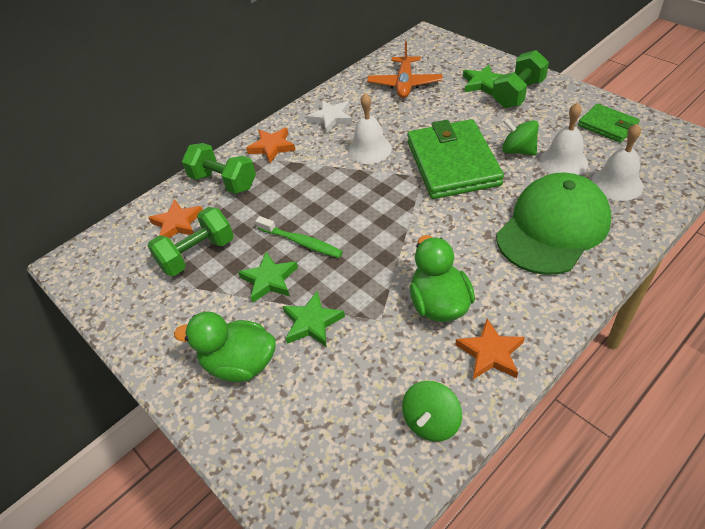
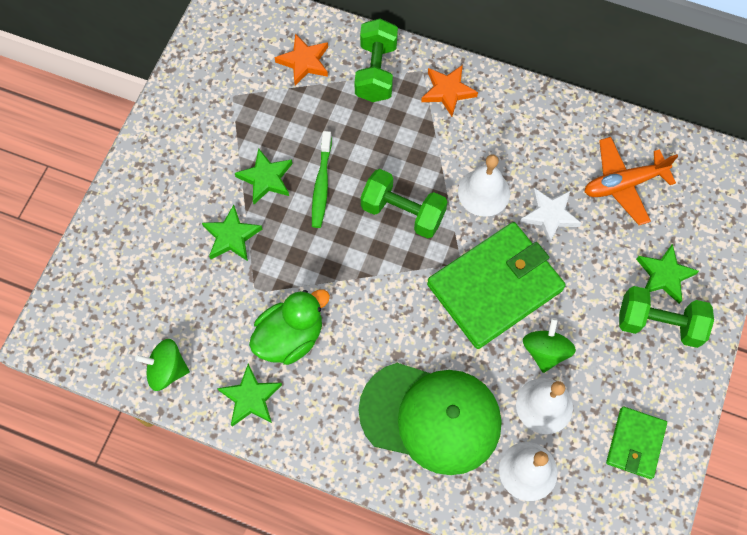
camera: 60 degrees right, 20 degrees up
green dumbbell [148,207,234,276] -> green dumbbell moved to [361,169,447,238]
green duck [174,311,276,382] -> none
white star [307,100,353,134] -> white star moved to [520,188,581,244]
orange star [456,319,525,379] -> green star [217,364,282,427]

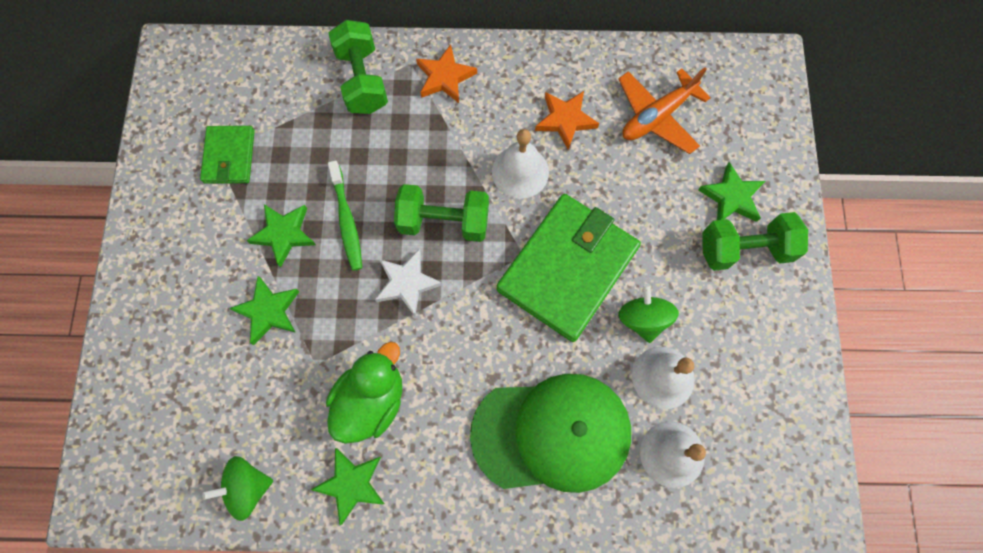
camera: 20 degrees left, 5 degrees up
orange star [274,34,328,86] -> orange star moved to [535,91,599,150]
white star [520,188,581,244] -> white star moved to [375,249,442,316]
green wallet [606,407,667,479] -> green wallet moved to [200,126,255,184]

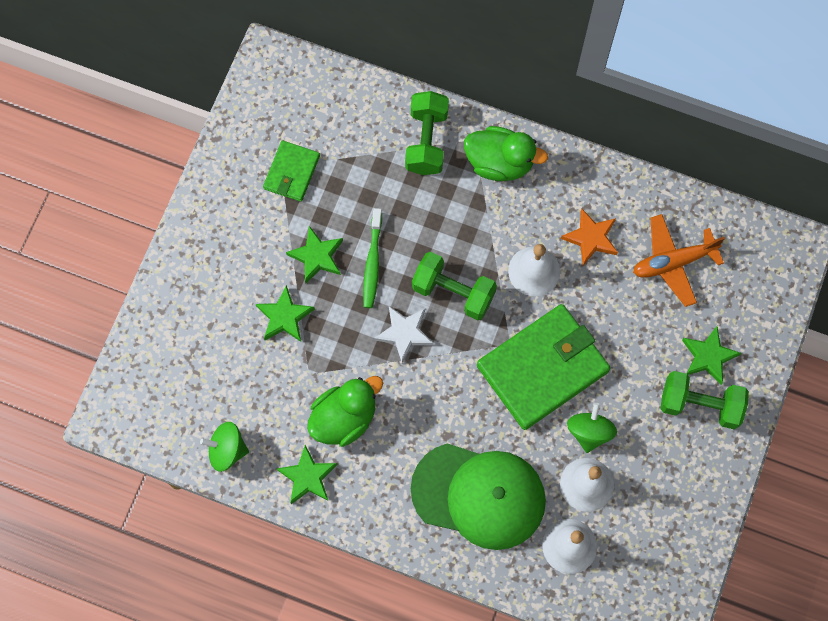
camera: 20 degrees right, 0 degrees up
orange star [416,44,477,103] -> green duck [464,126,548,181]

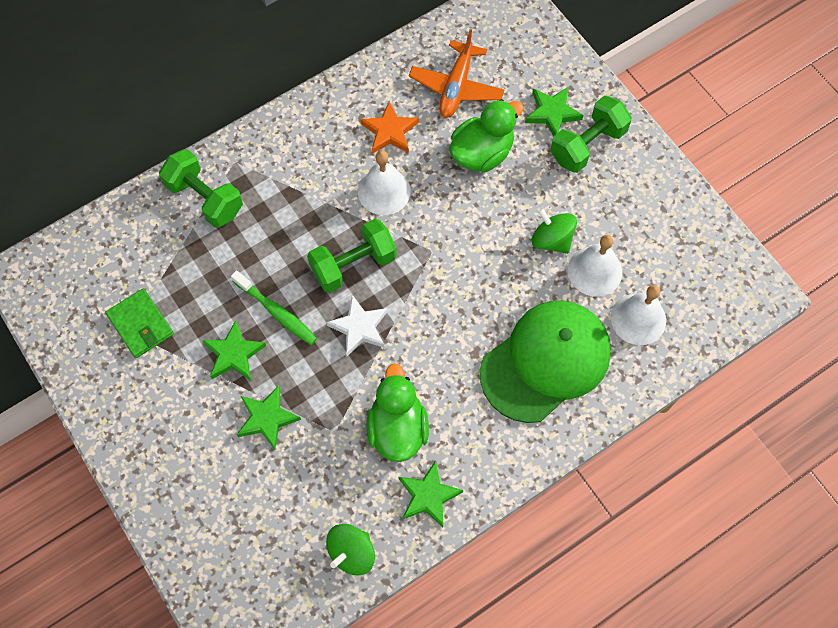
camera: 55 degrees left, 5 degrees down
green duck [464,126,548,181] -> green duck moved to [449,99,524,172]
green wallet [477,304,610,430] -> none

